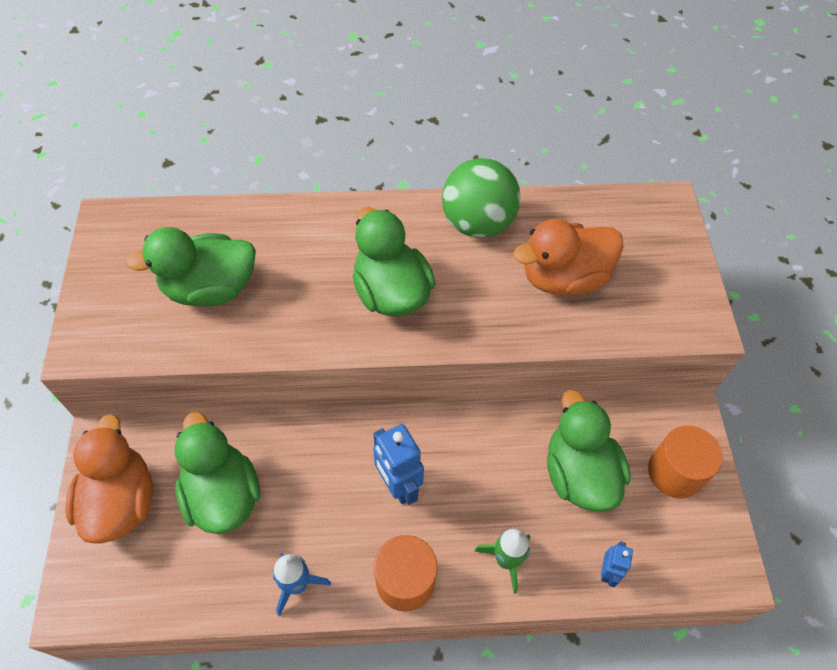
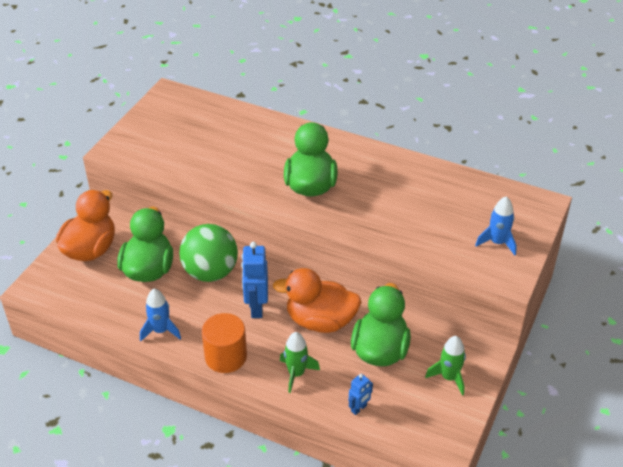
camera: 30 degrees right, 15 degrees down
green duck [125,227,256,306] -> none
green ball [442,158,521,238] -> green ball moved to [179,224,238,282]
orange duck [513,219,624,295] -> orange duck moved to [273,268,361,333]
orange cylinder [648,426,723,499] -> green rocket [425,336,466,396]
none -> blue rocket [475,196,517,255]

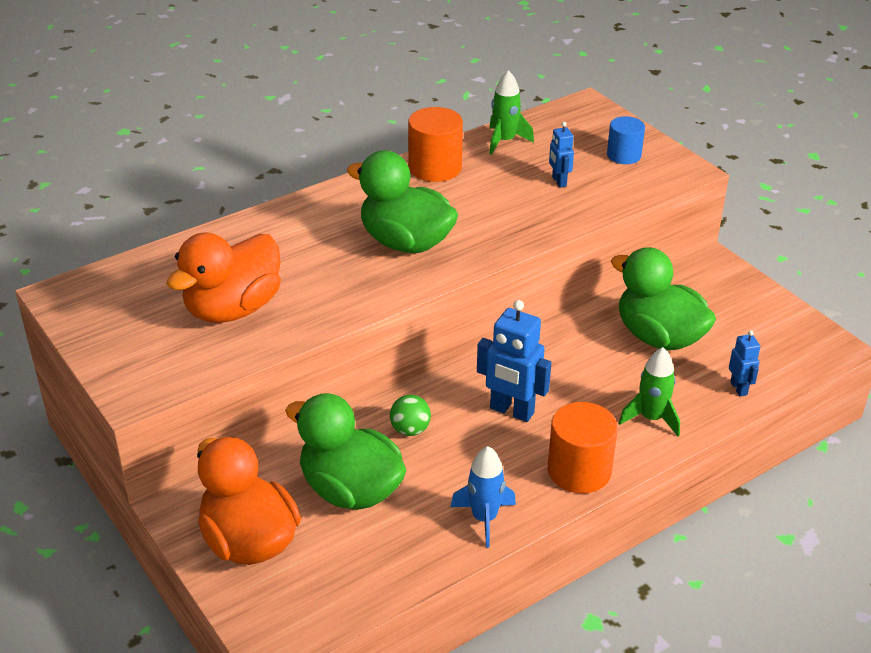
camera: 60 degrees left, 5 degrees down
green ball [179,224,238,282] -> green ball [390,395,431,436], size x0.45
orange duck [273,268,361,333] -> orange duck moved to [166,232,281,323]
green rocket [425,336,466,396] -> green rocket moved to [489,70,534,155]
blue rocket [475,196,517,255] -> blue cylinder [607,116,645,164]
none -> orange cylinder [408,107,463,182]
none -> blue robot [549,122,574,188]

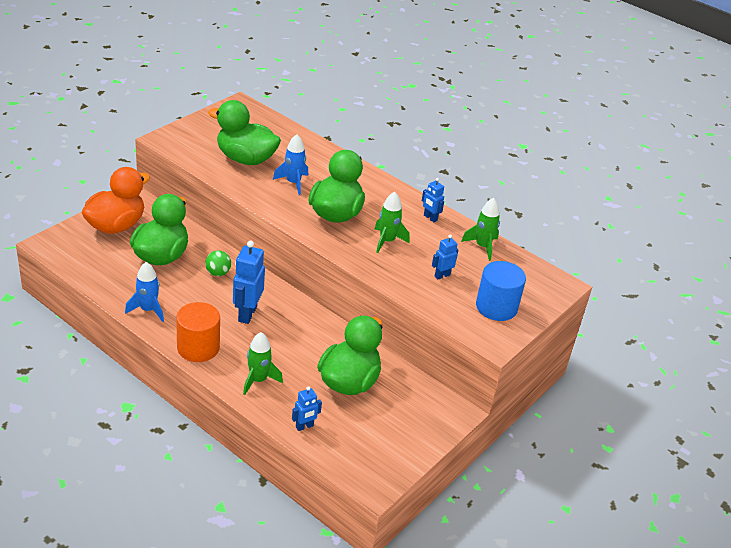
camera: 70 degrees right, 0 degrees up
orange duck [166,232,281,323] -> green duck [208,100,281,165]
orange cylinder [408,107,463,182] -> blue robot [422,178,444,222]
blue cylinder [607,116,645,164] -> blue cylinder [476,261,526,321], size x1.53
none -> blue rocket [273,134,308,195]
none -> green rocket [375,192,410,253]

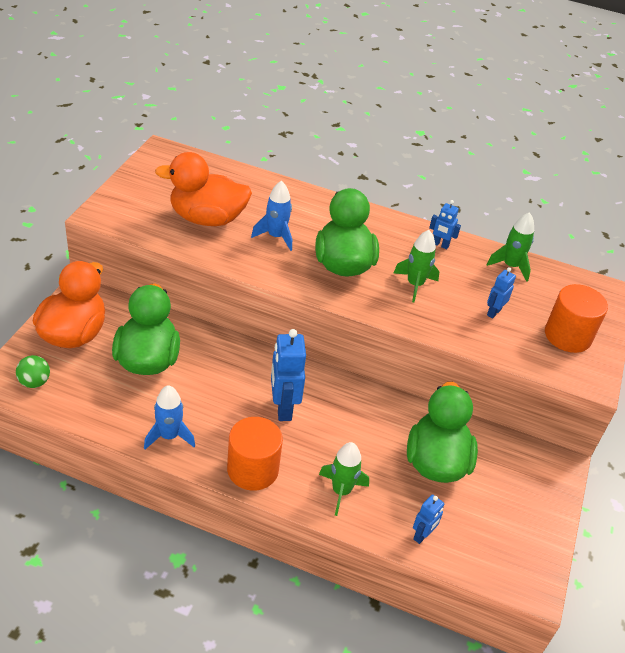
camera: 20 degrees left, 5 degrees up
green ball [205,250,231,276] -> green ball moved to [16,355,50,388]
green duck [208,100,281,165] -> orange duck [155,152,252,226]
blue cylinder [476,261,526,321] -> orange cylinder [545,284,608,353]

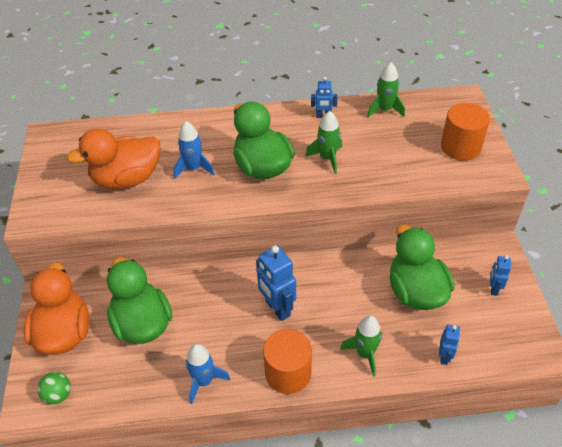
camera: 20 degrees left, 5 degrees up
blue robot [487,267,516,319] -> blue robot moved to [490,255,511,296]

